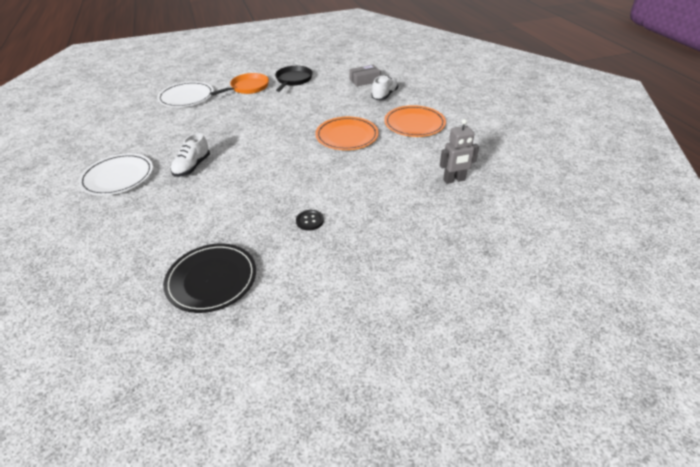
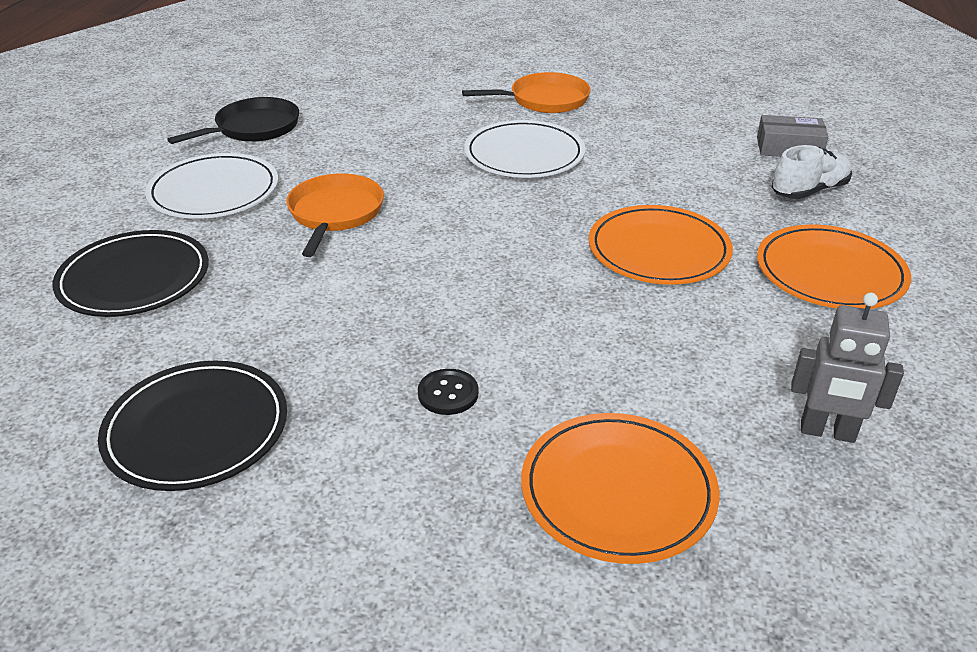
camera: 30 degrees right, 5 degrees down
white plate [157,81,214,107] -> white plate moved to [464,120,585,178]
white shoe [171,133,210,177] -> orange pan [287,174,384,257]
black pan [275,66,313,92] -> black pan moved to [167,97,299,144]
none -> black plate [52,230,209,317]
none -> orange plate [521,413,719,564]

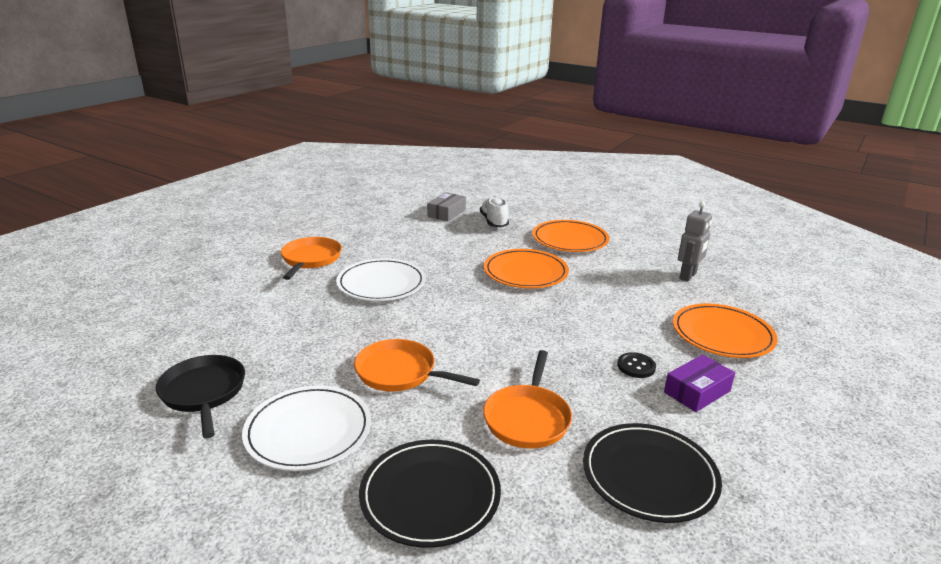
camera: 70 degrees left, 10 degrees down
none -> orange pan [483,350,572,449]
none -> purple box [664,355,735,412]

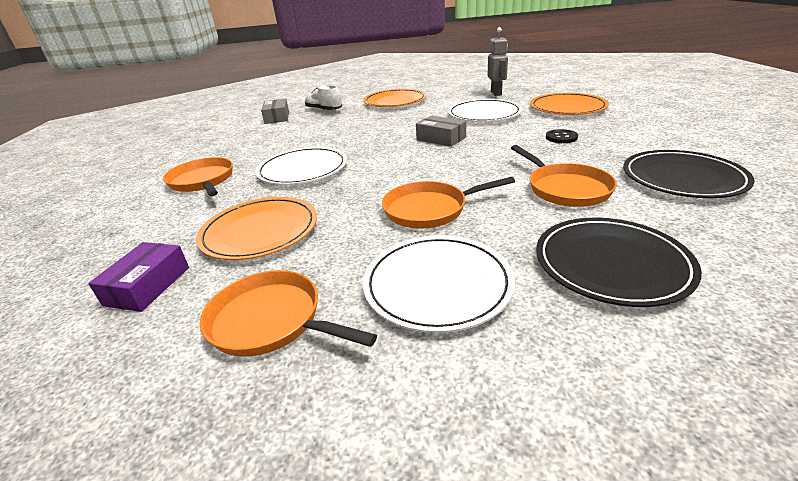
camera: 35 degrees left, 5 degrees up
black pan [156,355,245,439] -> orange pan [199,270,377,357]
orange plate [484,249,569,288] -> orange plate moved to [196,197,317,260]
purple box [664,355,735,412] -> purple box moved to [88,242,189,312]
none -> grey box [416,116,466,147]
none -> white plate [448,99,522,122]

